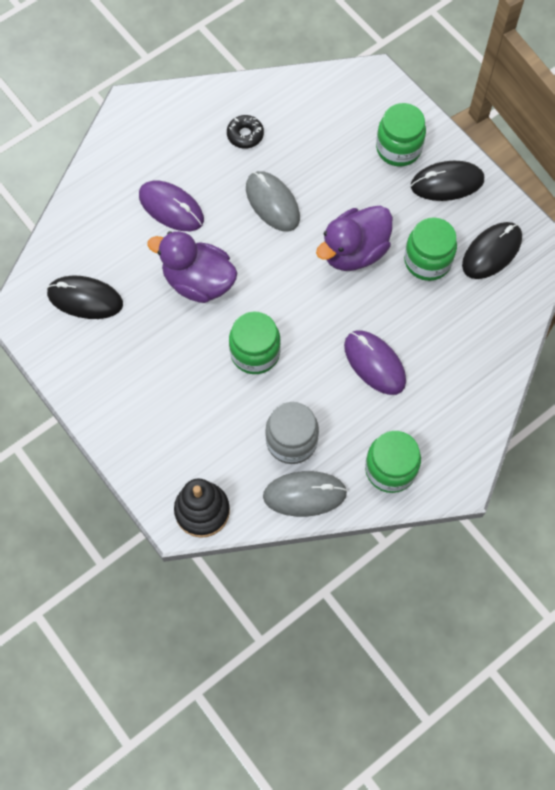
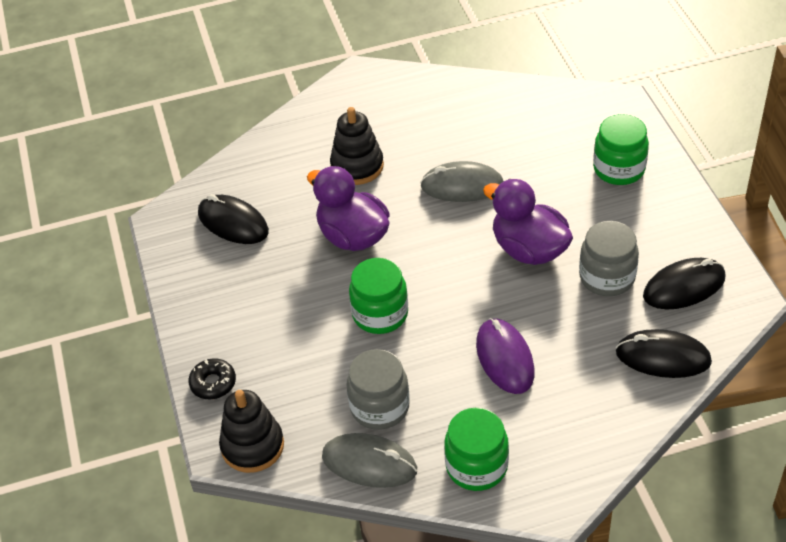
camera: 25 degrees right, 20 degrees down
purple mouse [139,181,204,231] -> black stacking toy [330,107,384,185]
black donut [227,115,264,149] -> black donut moved to [188,358,236,399]
grey mouse [246,171,300,232] -> grey mouse turned 75 degrees counterclockwise [420,161,504,202]
purple duck [316,206,393,271] -> purple duck turned 60 degrees clockwise [483,179,573,265]
green jar [404,217,457,281] -> grey jar [579,221,639,296]
black mouse [411,161,484,201] -> black mouse moved to [616,329,712,378]

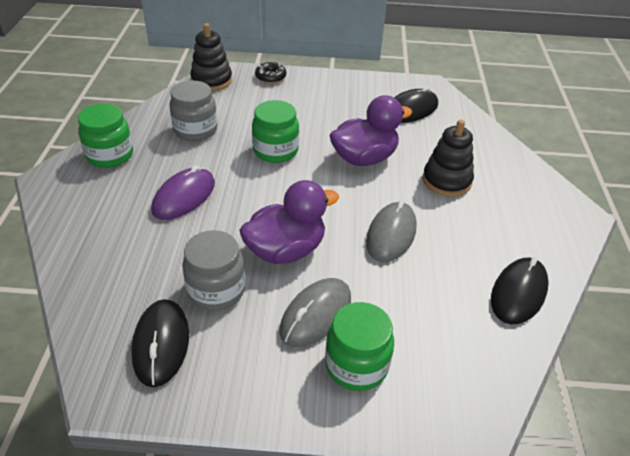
camera: 105 degrees right, 5 degrees down
grey mouse [322,433,417,488] -> grey mouse moved to [279,278,351,347]
purple mouse [476,318,535,394] -> purple mouse turned 60 degrees counterclockwise [151,165,215,220]
black mouse [616,329,712,378] -> black mouse moved to [491,257,549,324]

